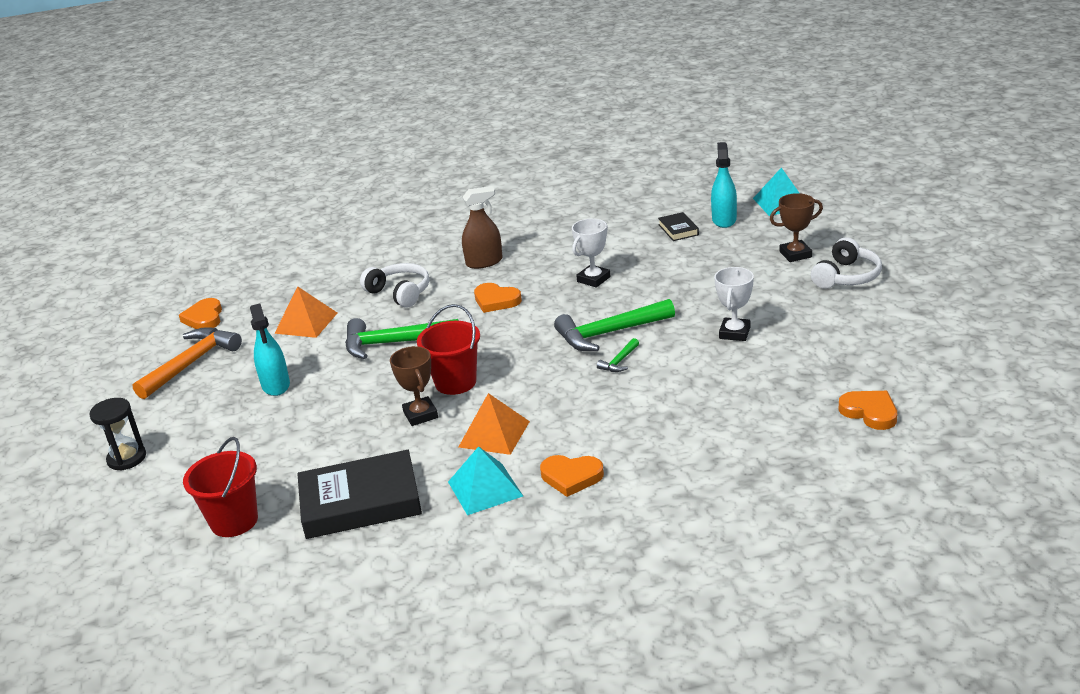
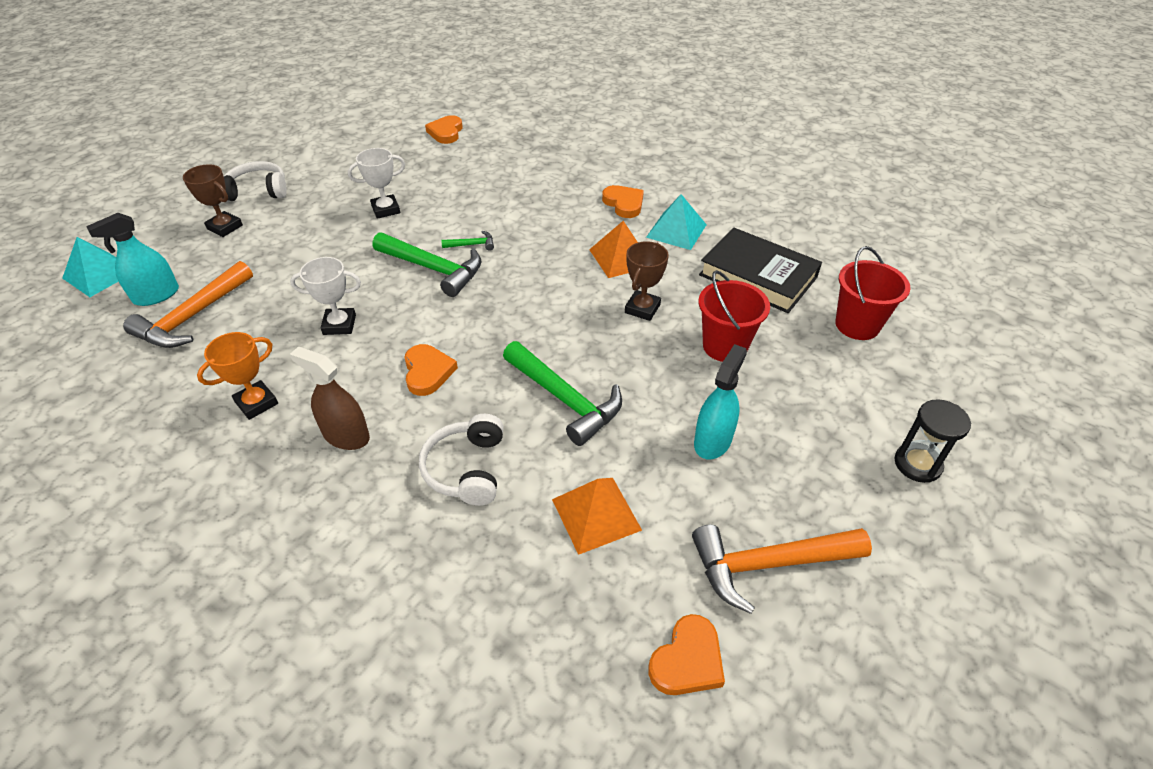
camera: 135 degrees left, 15 degrees up
red bucket [417,304,480,395] -> red bucket moved to [699,270,770,362]
black book [658,212,699,241] -> orange hammer [123,261,253,348]
none -> orange trophy [197,332,278,420]

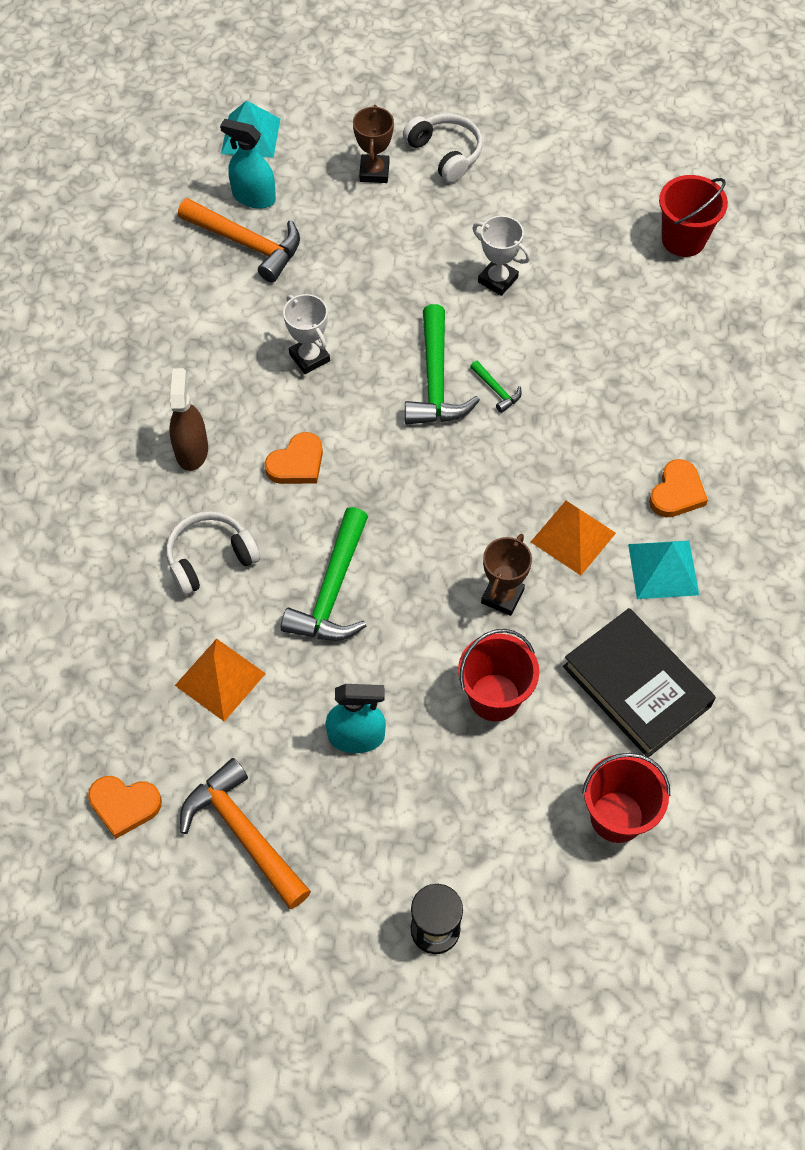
camera: 60 degrees right, 15 degrees up
orange hammer [123,261,253,348] -> orange hammer turned 150 degrees counterclockwise [178,198,300,283]
orange trophy [197,332,278,420] -> none
orange heart [425,115,463,144] -> red bucket [659,175,728,257]
brown trophy [625,241,669,321] -> brown trophy turned 60 degrees counterclockwise [481,534,532,616]
black book [699,228,822,313] -> black book turned 45 degrees counterclockwise [563,608,716,758]

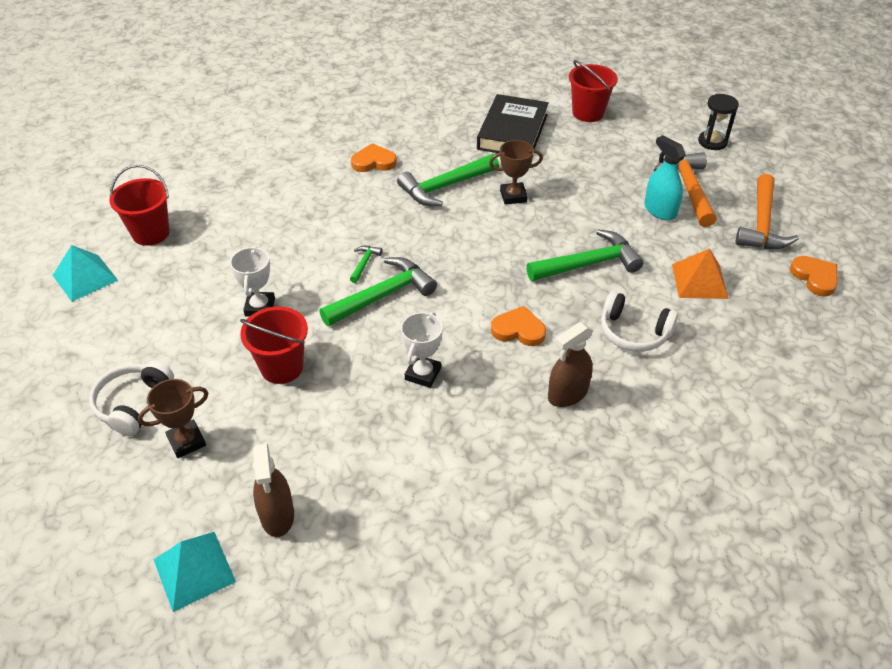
camera: 125 degrees left, 15 degrees down
orange hammer [178,198,300,283] -> orange hammer moved to [654,152,717,227]
turquoise spray bottle [220,119,276,209] -> brown spray bottle [253,443,294,537]
red bucket [458,629,539,721] -> red bucket moved to [240,306,308,384]
orange pyramid [531,501,616,576] -> green hammer [397,154,499,206]
turquoise pyramid [628,541,699,599] -> turquoise pyramid moved to [53,245,118,302]

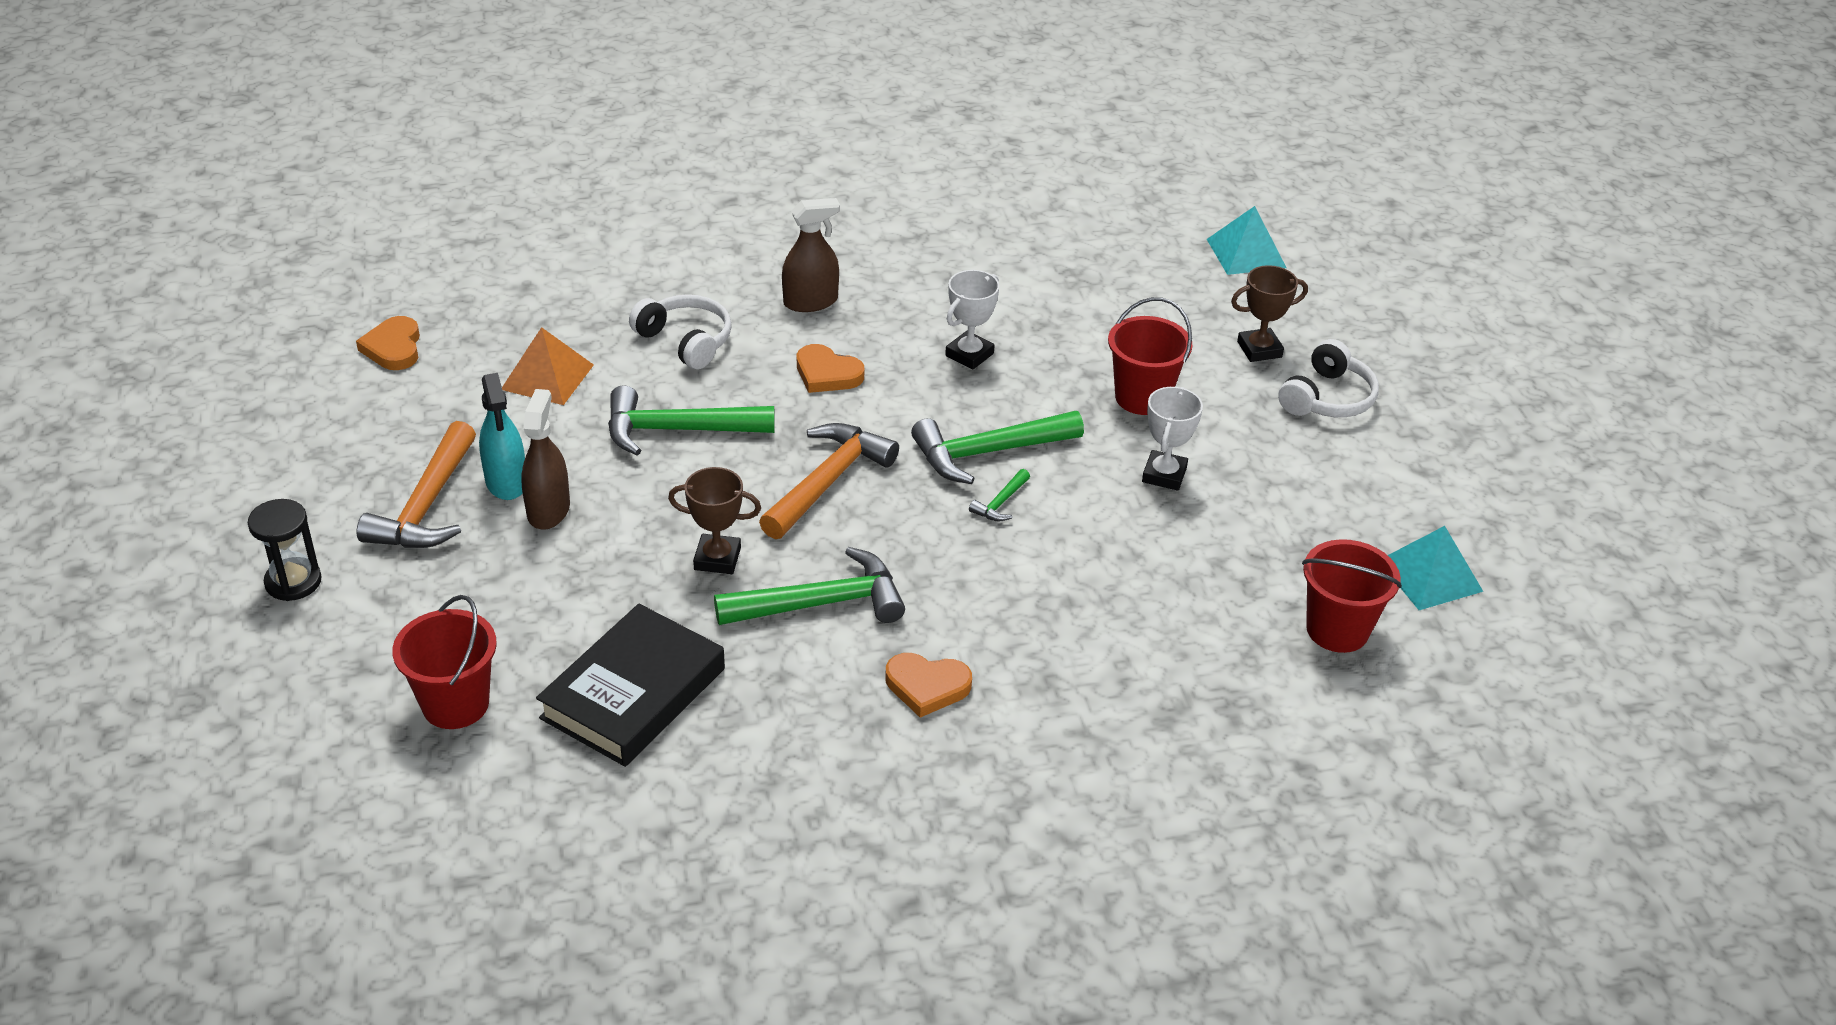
camera: 165 degrees left, 5 degrees down
brown spray bottle [253,443,294,537] -> brown spray bottle moved to [521,389,570,530]
orange hammer [735,174,799,249] -> orange hammer moved to [759,423,899,539]

